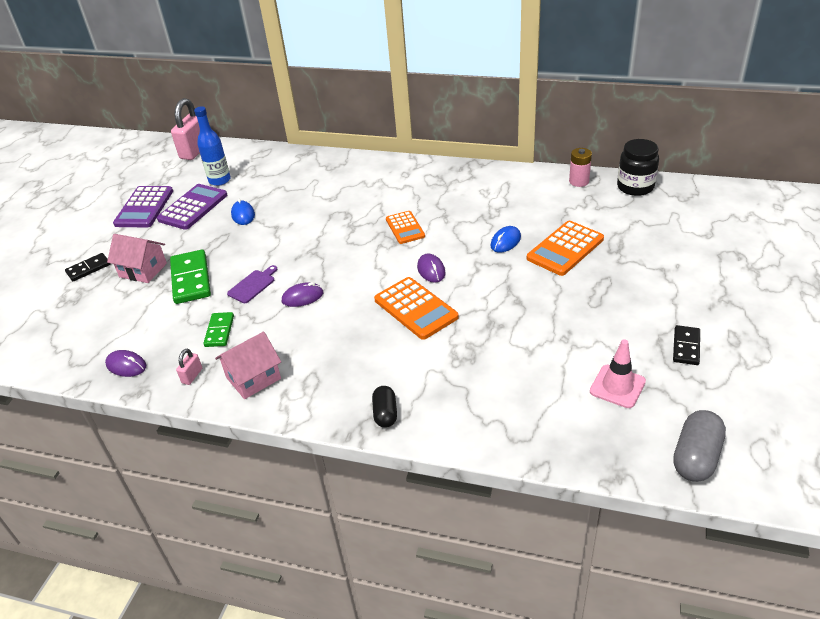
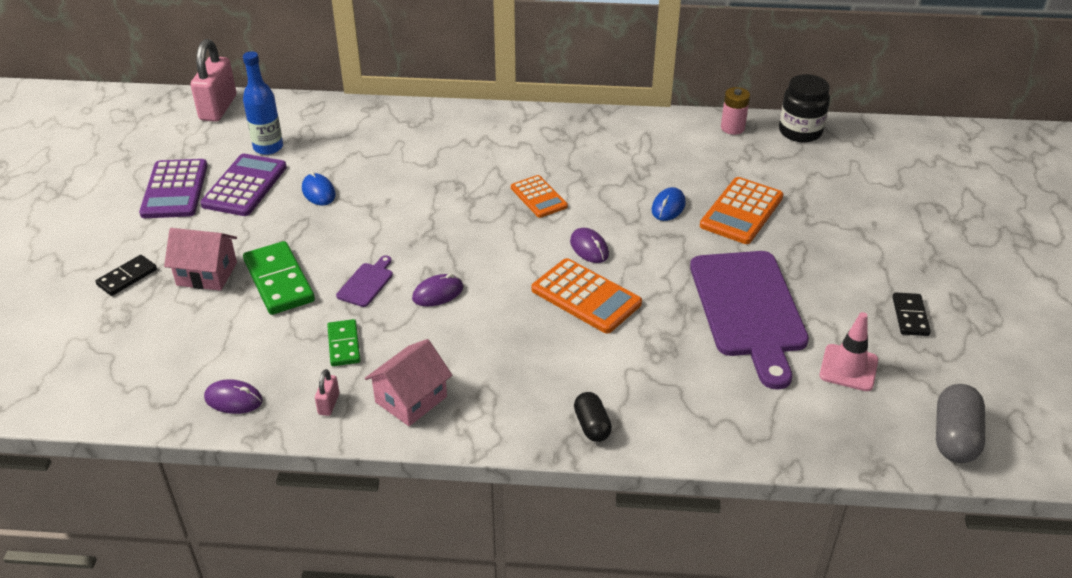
camera: 15 degrees left, 0 degrees up
none -> purple cutting board [690,251,809,389]

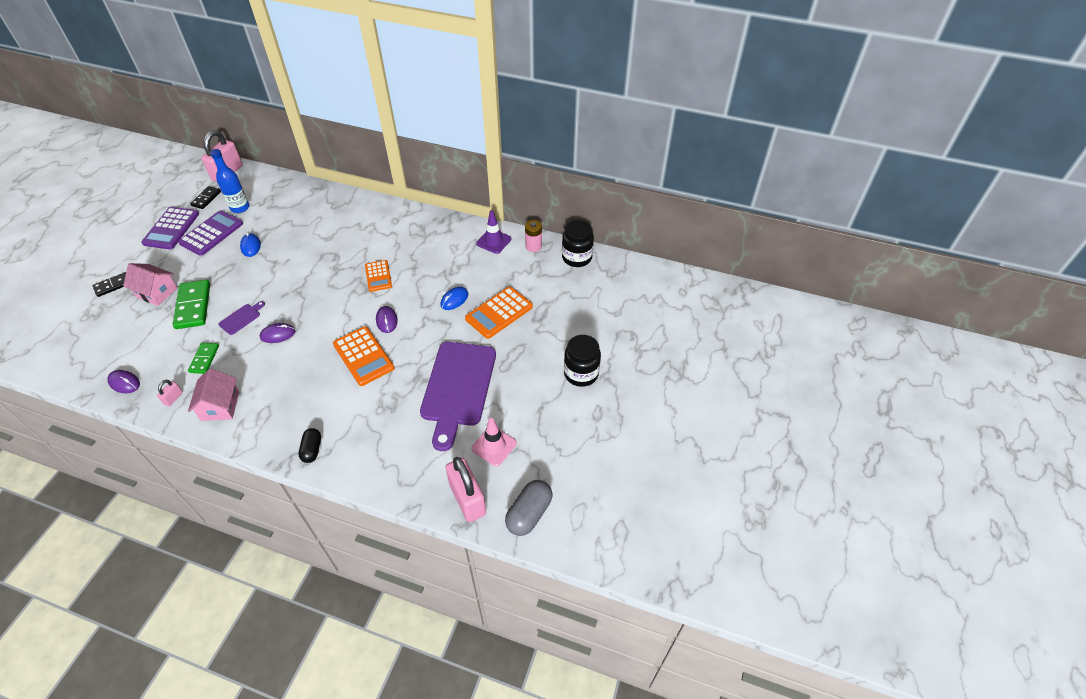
camera: 15 degrees right, 10 degrees up
pink house [365,339,452,426] -> pink house turned 60 degrees counterclockwise [188,368,239,421]
black domino [893,292,931,336] -> black domino moved to [190,186,221,209]
none -> pink padlock [445,457,486,522]
none -> purple traffic cone [476,210,511,254]
none -> black jar [564,335,601,387]

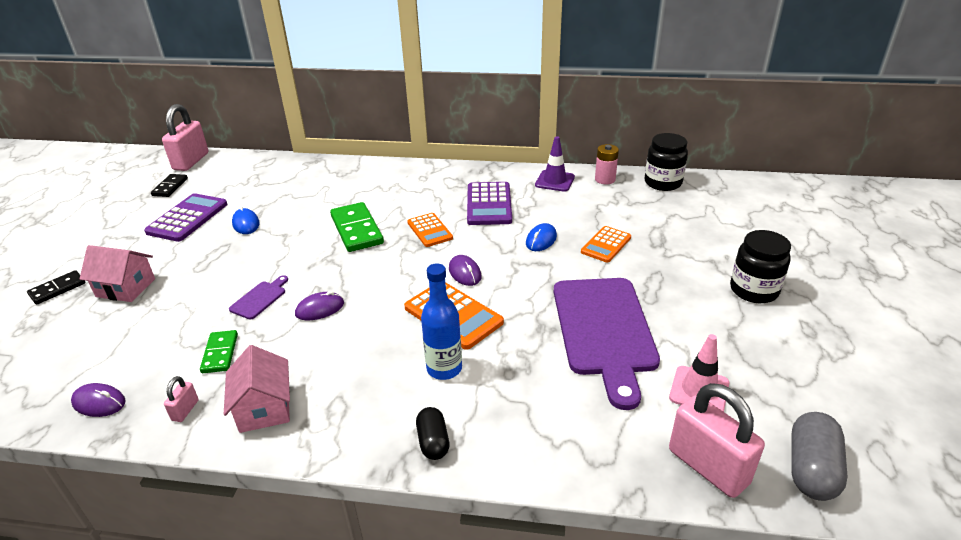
camera: 10 degrees left, 15 degrees down
purple calculator [141,207,199,250] -> purple calculator moved to [467,182,512,225]
green domino [173,280,210,329] -> green domino moved to [330,202,384,252]
blue bottle [210,149,249,213] -> blue bottle moved to [421,263,462,380]
orange calculator [465,287,533,339] -> orange calculator [581,226,631,263], size x0.65

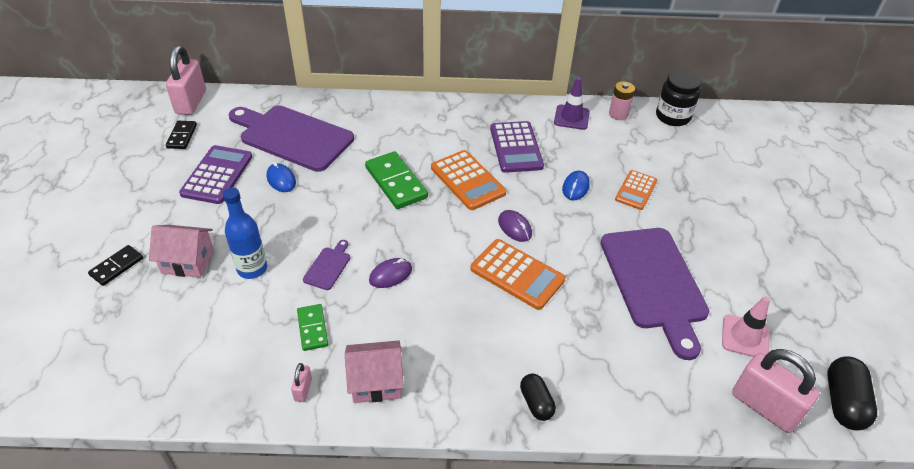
camera: 10 degrees left, 10 degrees up
purple mouse [71,383,126,417] -> none
pink house [224,345,290,433] -> pink house turned 75 degrees counterclockwise [345,340,404,403]
orange calculator [407,213,453,247] -> orange calculator [431,150,506,210], size x1.53
blue bottle [421,263,462,380] -> blue bottle moved to [223,188,267,279]
black jar [730,230,791,303] -> none
grey capsule [791,412,848,501] -> black capsule [827,356,877,430]
none -> purple cutting board [229,106,354,172]

